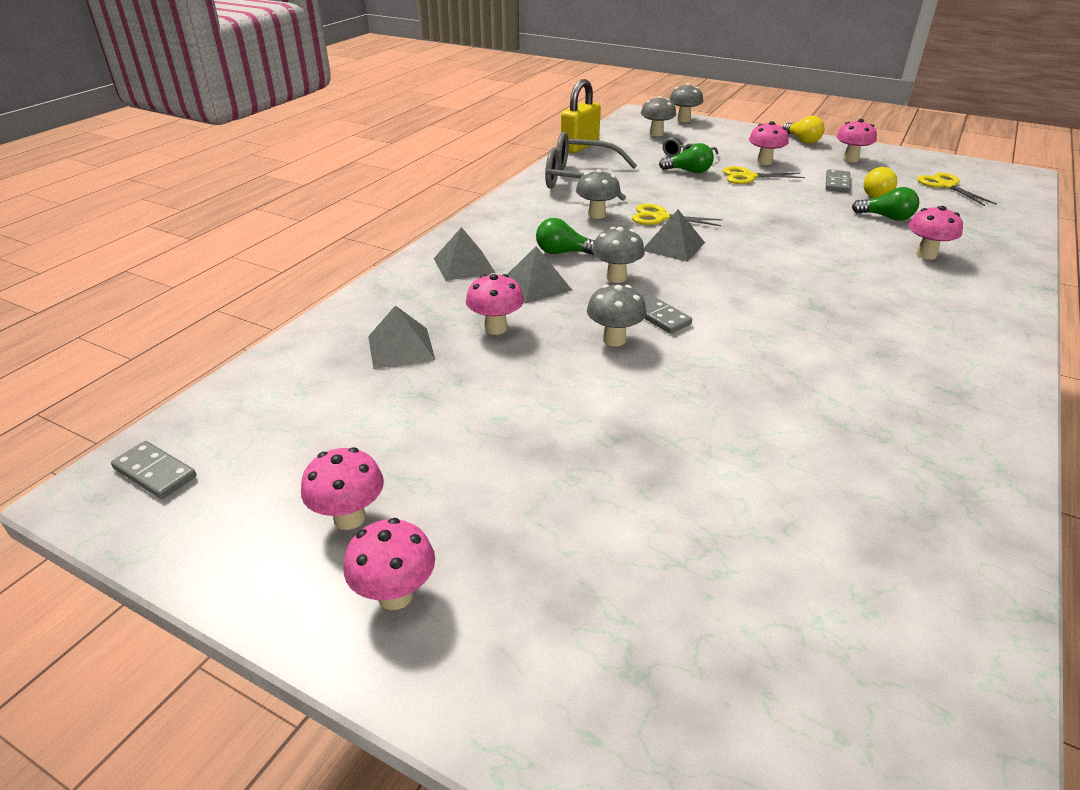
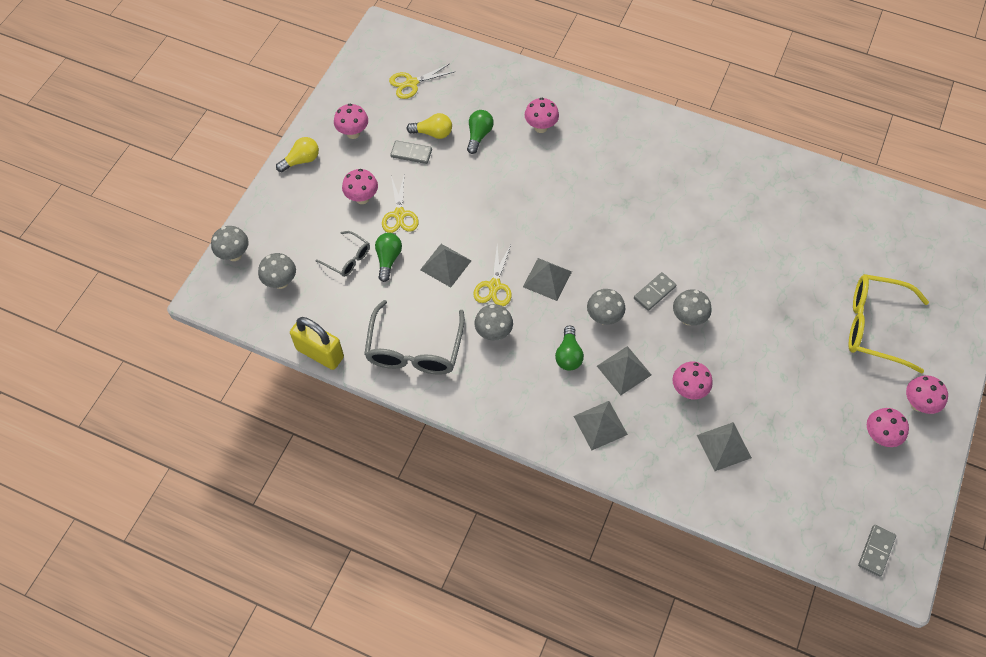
camera: 95 degrees left, 25 degrees up
none -> grey pyramid [420,244,471,287]
none -> yellow glasses [848,274,929,373]

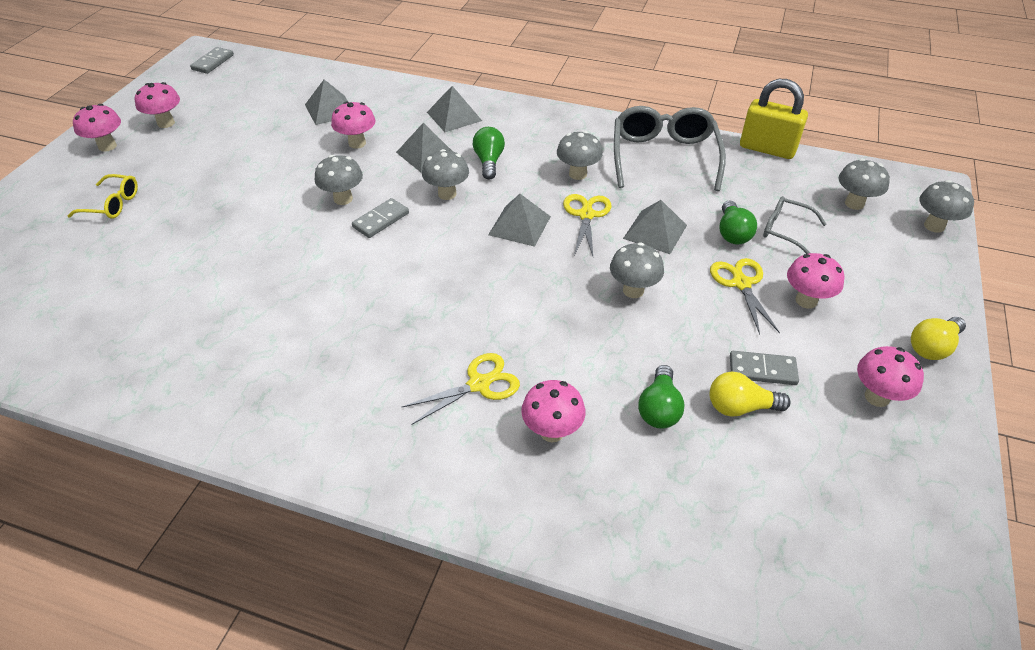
camera: 175 degrees right, 15 degrees down
yellow scissors [389,64,454,99] -> yellow scissors moved to [401,353,520,425]
yellow glasses [848,274,929,373] -> yellow glasses [68,174,138,219], size x0.53
none -> grey mushroom [610,242,664,298]

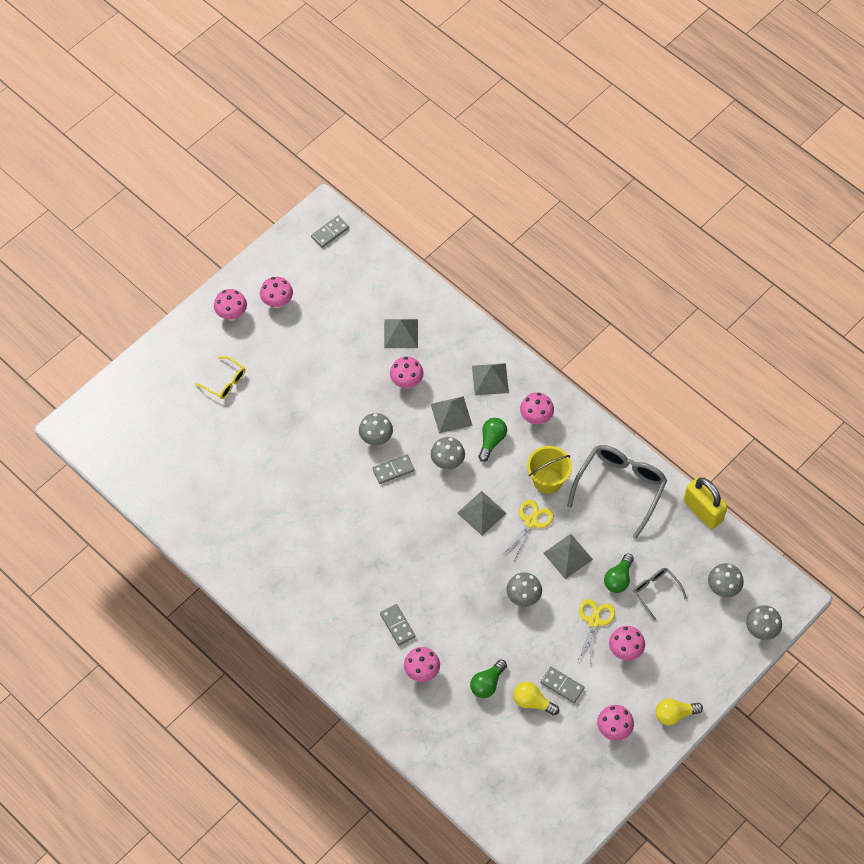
camera: 25 degrees right, 15 degrees up
yellow scissors [401,353,520,425] -> grey domino [380,604,415,646]
grey mushroom [557,131,603,180] -> yellow bucket [527,446,572,494]
none -> pink mushroom [520,392,554,424]

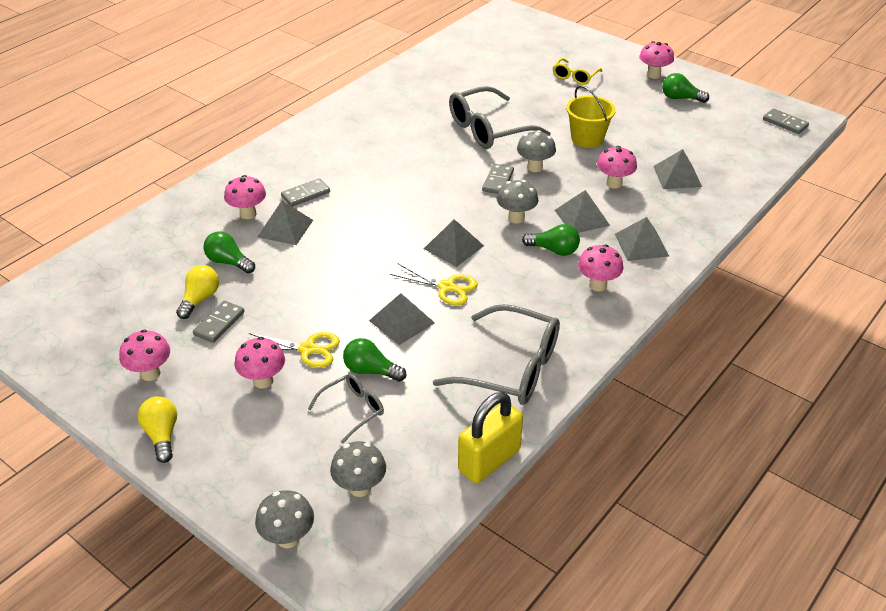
camera: 85 degrees right, 20 degrees down
pink mushroom [260,277,293,308] -> green light bulb [662,73,709,103]
grey domino [373,454,414,484] -> grey domino turned 45 degrees clockwise [482,164,514,194]
grey mushroom [506,572,542,607] -> none
yellow bucket [527,446,572,494] -> yellow bucket moved to [566,85,616,148]
none -> grey pyramid [257,201,313,245]
none -> grey glasses [449,86,551,149]

